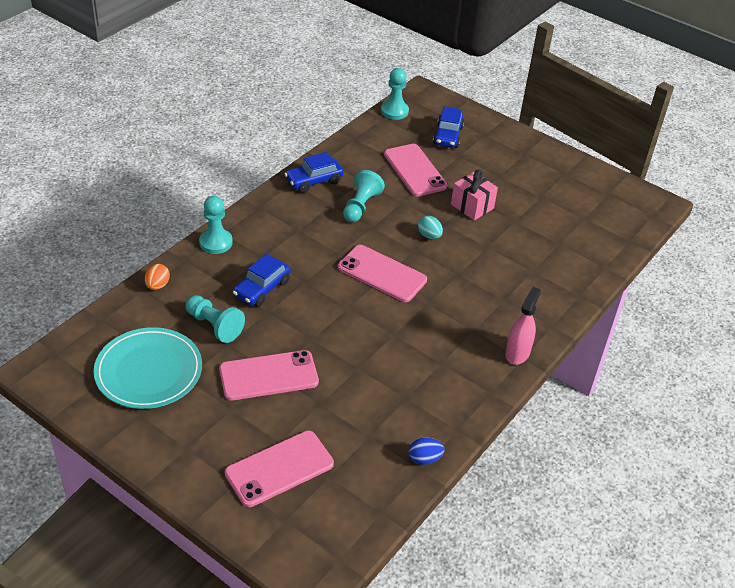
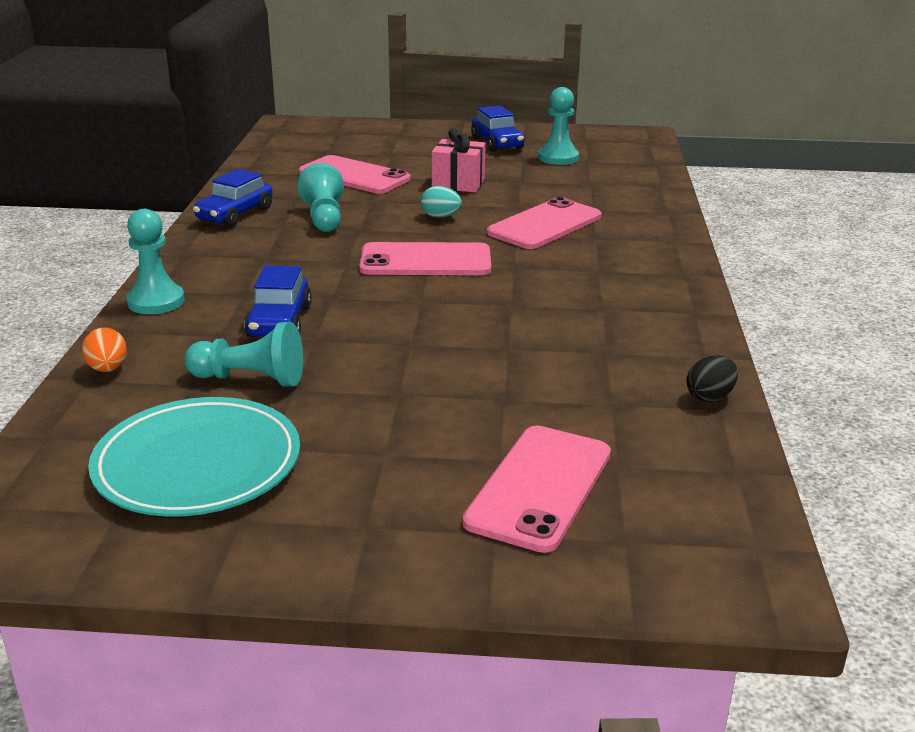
camera: 30 degrees left, 15 degrees down
pink phone [219,350,319,400] -> pink phone moved to [487,197,602,249]
turquoise pawn [381,68,409,120] -> turquoise pawn moved to [538,87,579,165]
blue egg [409,437,444,465] -> black egg [686,356,738,402]
blue car [433,106,464,148] -> blue car moved to [471,106,524,152]
pink spray bottle [505,287,541,365] -> none

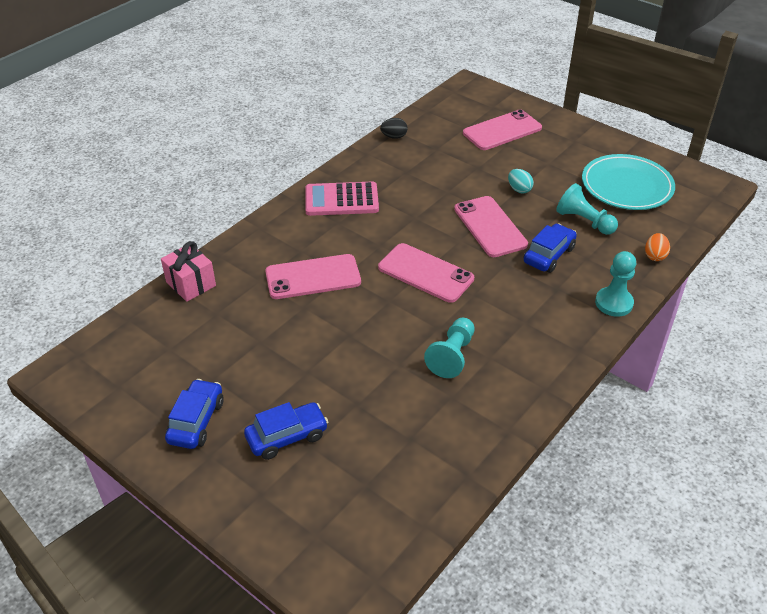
camera: 145 degrees left, 15 degrees up
blue car [193,169,273,227] -> blue car moved to [244,402,328,460]
pink phone [299,155,411,194] -> pink phone moved to [454,196,528,257]
turquoise egg [421,186,462,218] -> turquoise egg moved to [508,169,534,194]
pink gift [432,128,486,192] -> pink gift moved to [161,241,216,302]
turquoise pawn [538,87,579,165] -> none
none -> pink calculator [305,182,379,216]

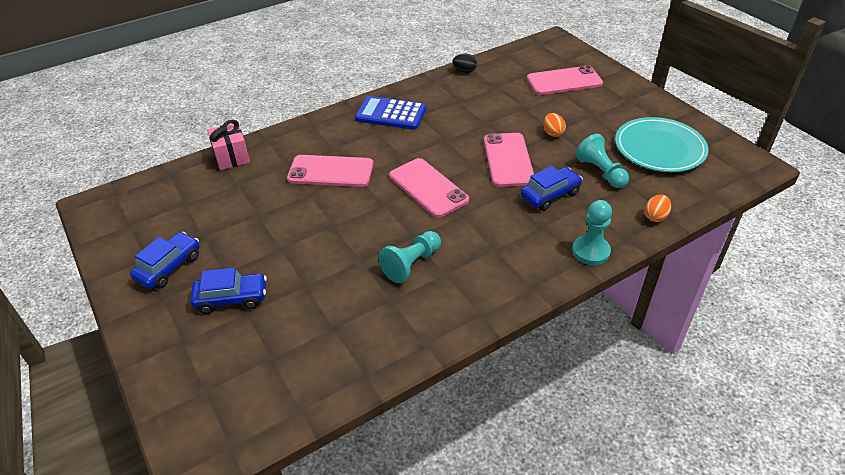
camera: 20 degrees right, 0 degrees up
pink calculator [305,182,379,216] -> blue calculator [355,96,426,130]
turquoise egg [508,169,534,194] -> orange egg [544,113,566,137]

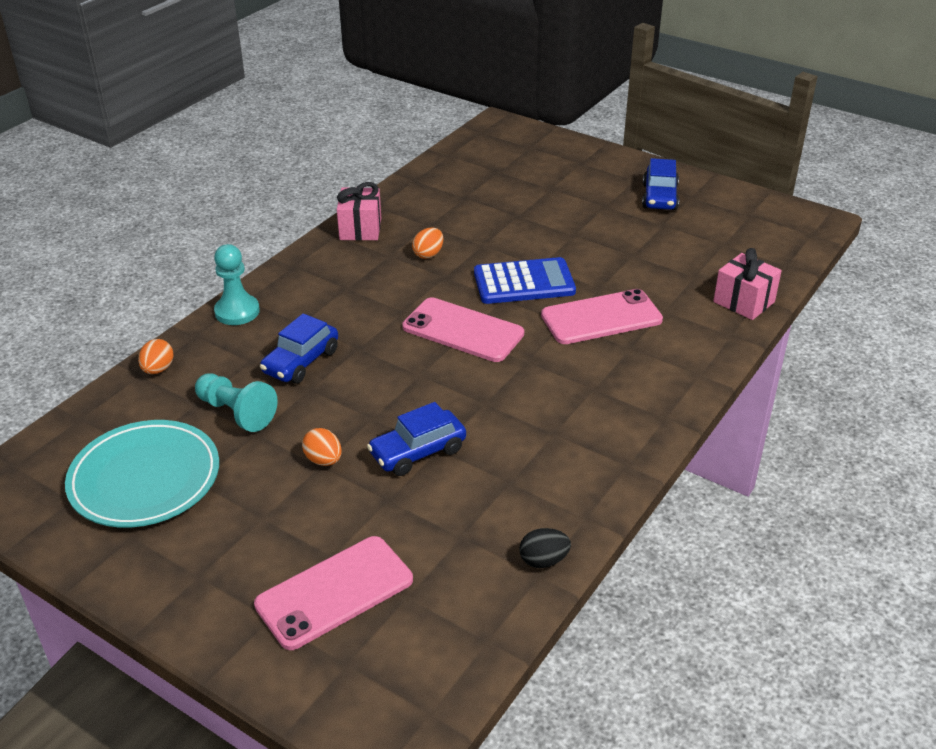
camera: 155 degrees right, 5 degrees down
blue car [190,268,267,314] -> blue car moved to [367,402,466,476]
blue calculator [355,96,426,130] -> blue calculator moved to [474,257,576,304]
turquoise pawn [378,231,441,283] -> orange egg [412,228,443,259]
pink phone [484,133,534,187] -> none
none -> pink gift [337,182,381,241]

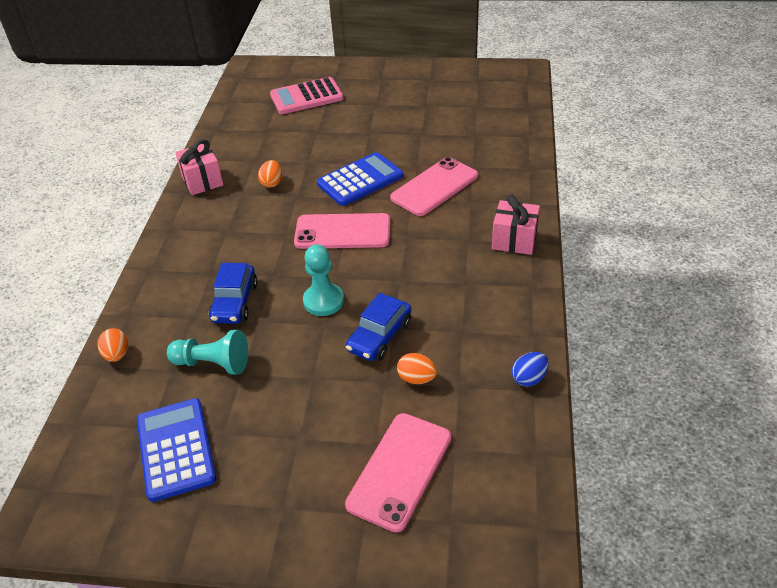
camera: 25 degrees left, 5 degrees up
turquoise plate [65,420,219,528] -> blue calculator [137,398,216,502]
turquoise pawn [214,244,260,325] -> turquoise pawn moved to [303,244,344,316]
orange egg [302,428,342,466] -> orange egg moved to [397,353,437,384]
black egg [519,528,571,568] -> blue egg [512,352,549,387]
blue car [642,158,679,210] -> none
pink gift [713,248,782,320] -> pink gift moved to [492,195,540,255]
none -> pink calculator [270,77,344,114]

